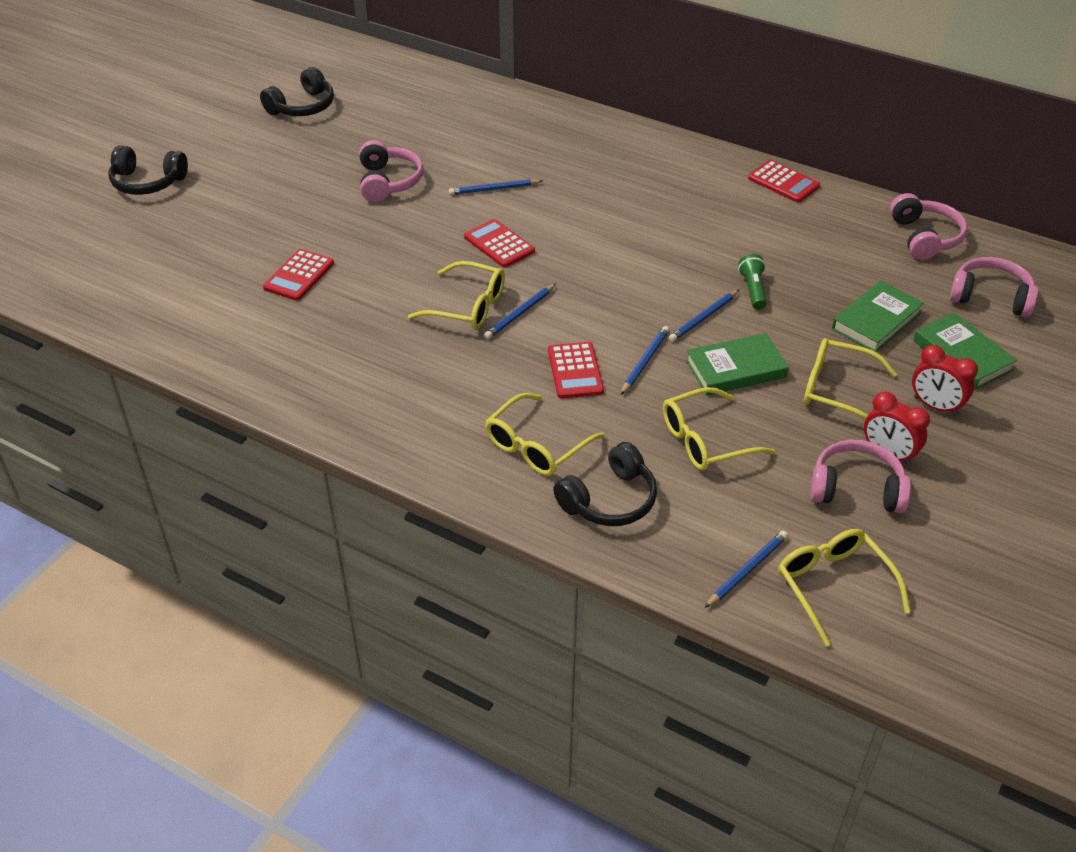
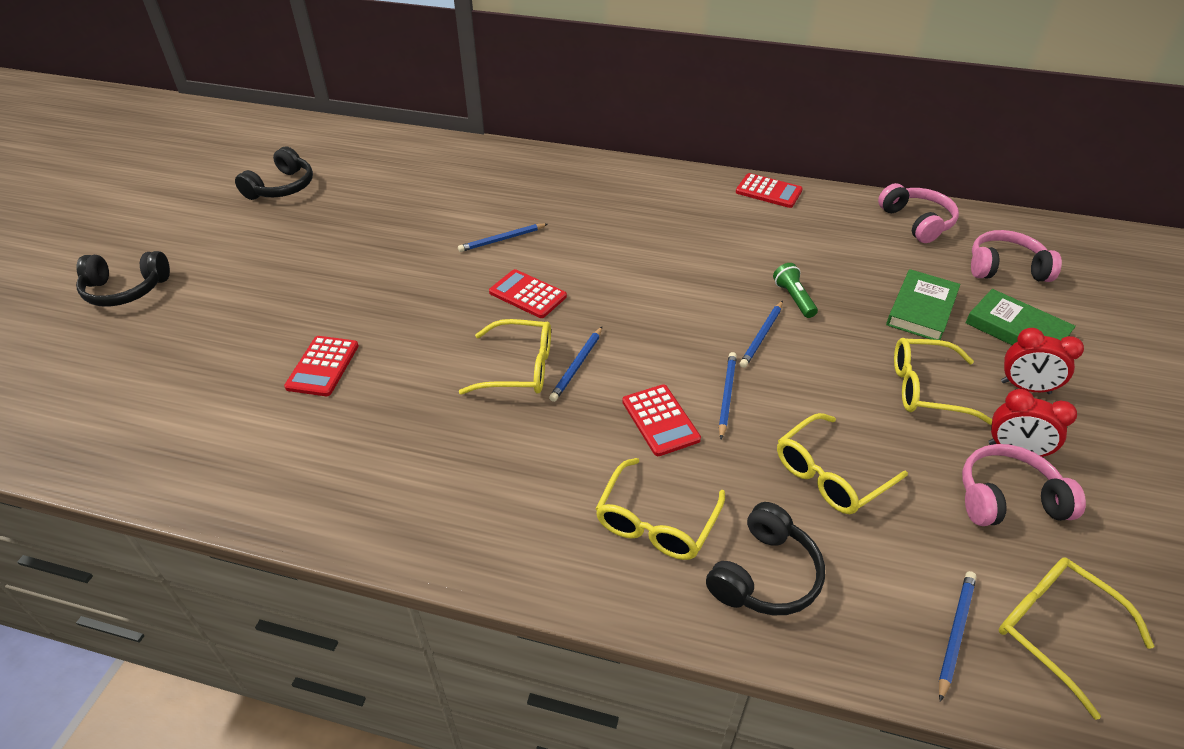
camera: 15 degrees left, 0 degrees up
pink headphones [359,140,423,202] -> none
green book [686,333,789,395] -> none

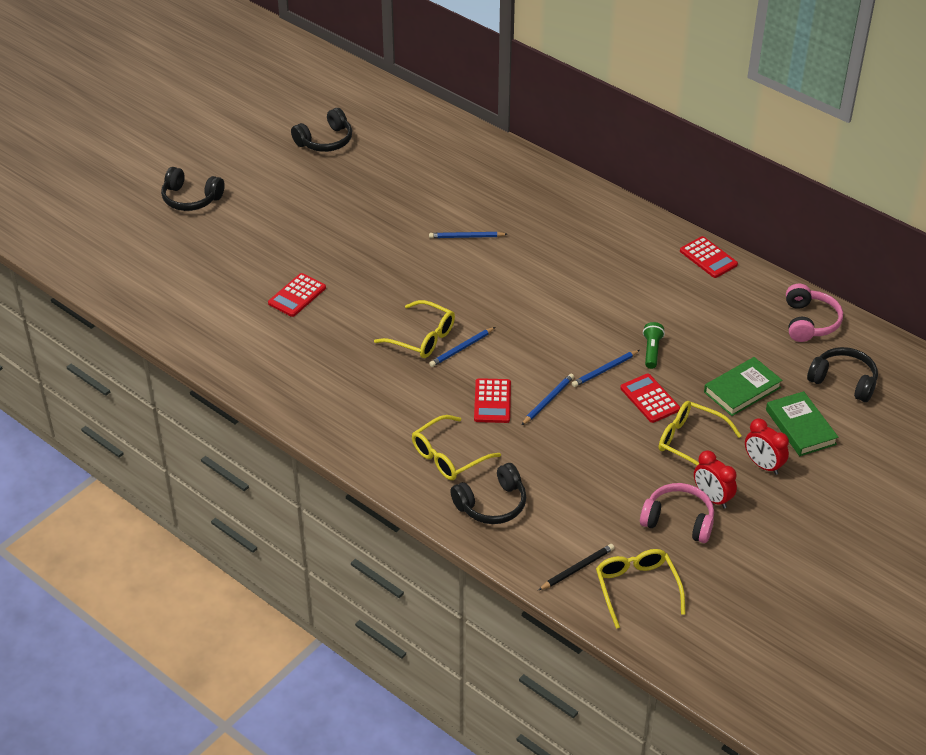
camera: 25 degrees right, 0 degrees up
red calculator [489,269,567,318] -> red calculator moved to [620,374,680,423]
yellow glasses [777,413,908,514] -> none
blue pencil [939,571,977,702] -> black pencil [538,544,614,590]
pink headphones [971,230,1062,282] -> black headphones [807,347,878,402]

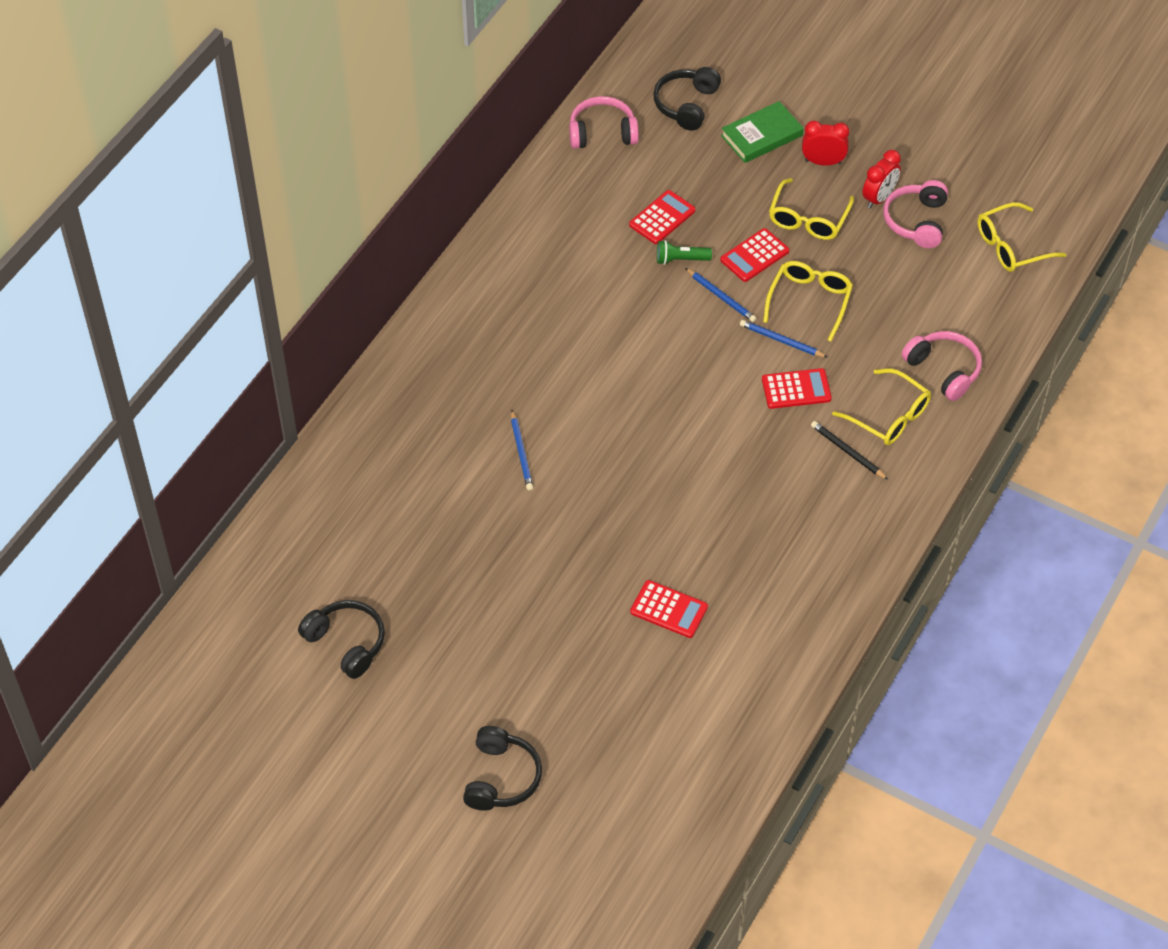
camera: 100 degrees left, 10 degrees up
yellow glasses [374,300,455,358] -> yellow glasses moved to [763,261,853,341]
blue pencil [429,327,495,367] -> none
black headphones [450,463,526,524] -> pink headphones [902,331,982,401]
black pencil [538,544,614,590] -> black pencil moved to [811,421,888,480]
red calculator [680,236,738,278] -> red calculator moved to [629,190,696,244]
green book [704,357,783,416] -> none
red clock [745,418,789,475] -> red clock turned 120 degrees counterclockwise [802,121,849,166]

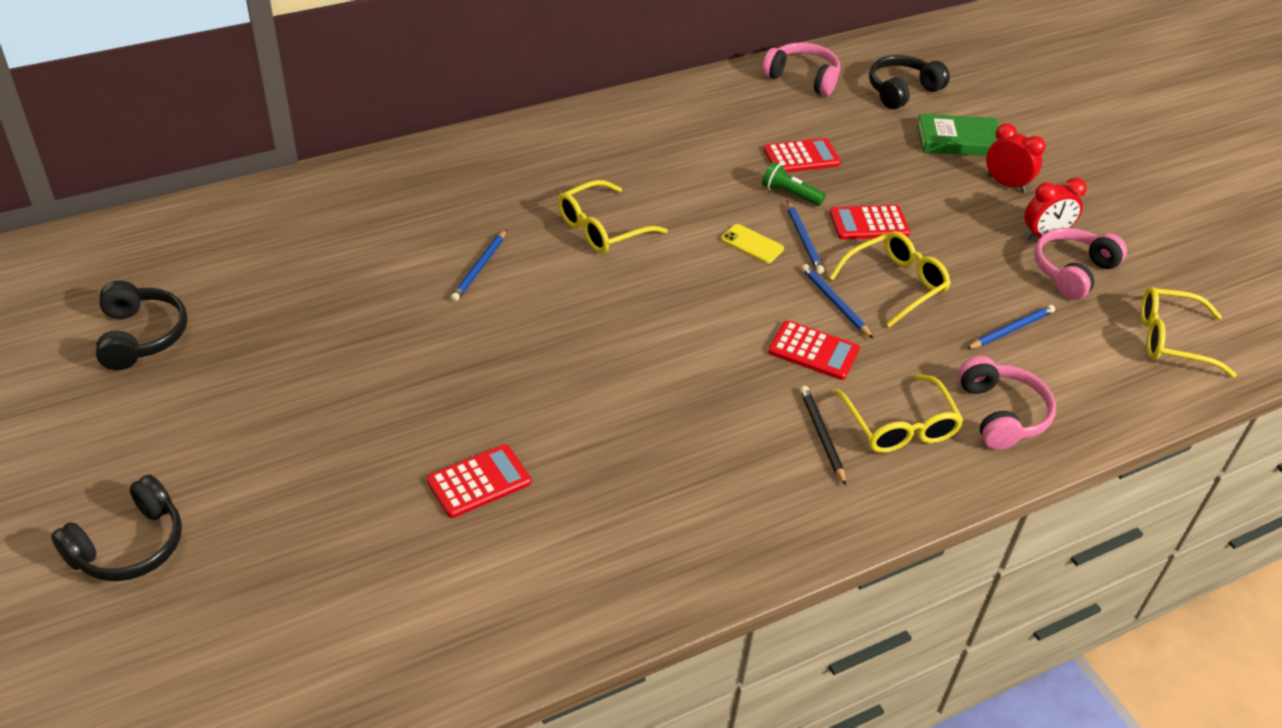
camera: 30 degrees right, 10 degrees down
red calculator [630,580,708,638] -> red calculator turned 90 degrees counterclockwise [427,444,531,518]
yellow glasses [769,178,854,240] -> yellow glasses moved to [558,180,668,253]
none -> yellow phone [721,224,784,263]
none -> blue pencil [966,305,1055,349]

